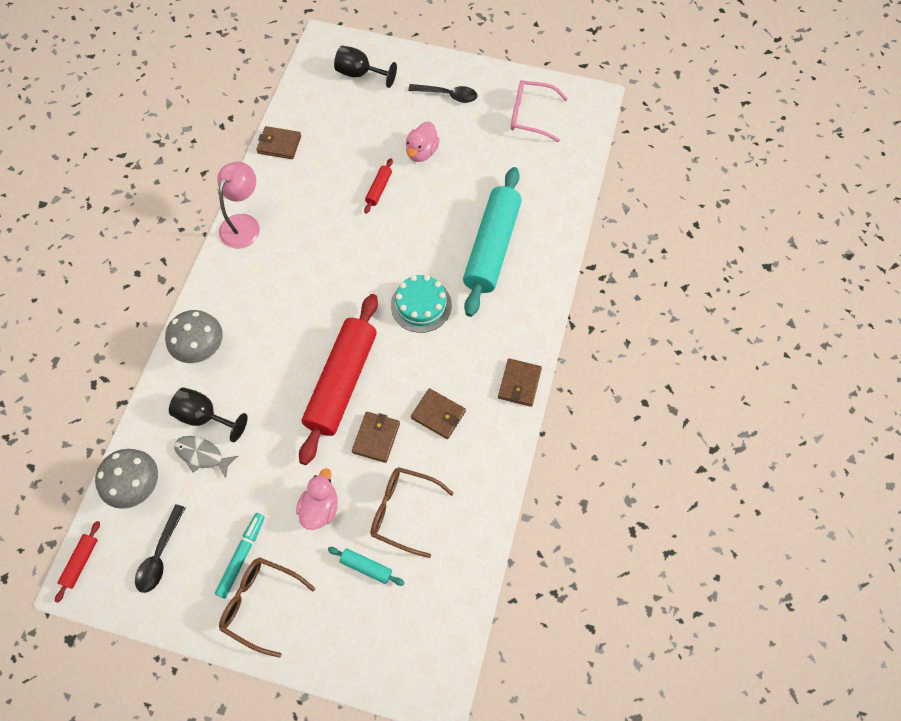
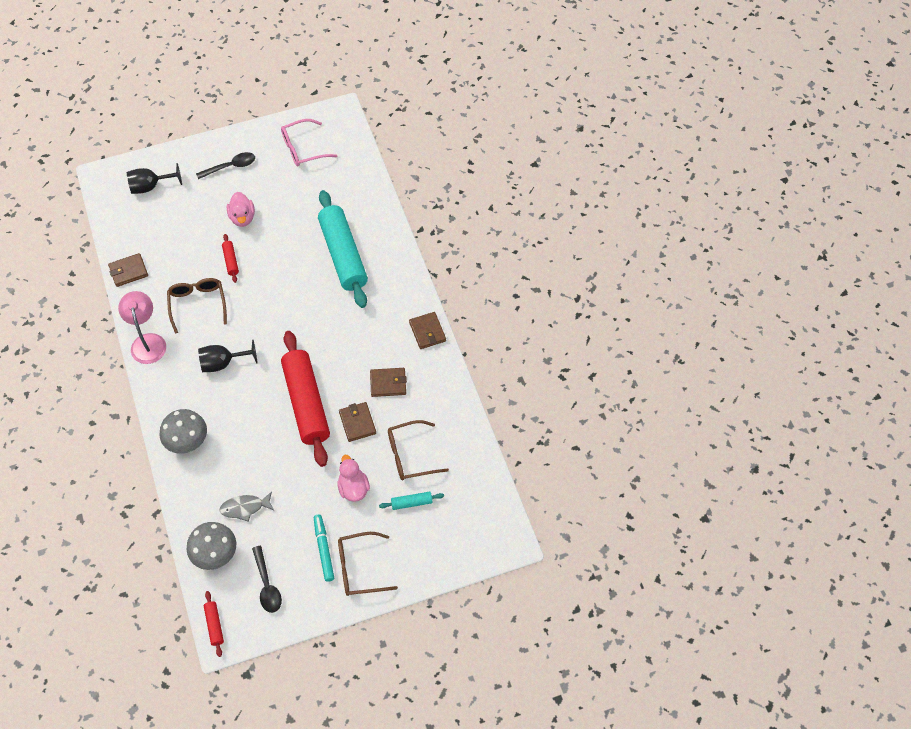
camera: 35 degrees left, 5 degrees down
black goblet [169,387,248,442] -> black goblet moved to [198,340,258,372]
turquoise cake [391,275,452,333] -> none
none -> brown glasses [167,278,227,334]

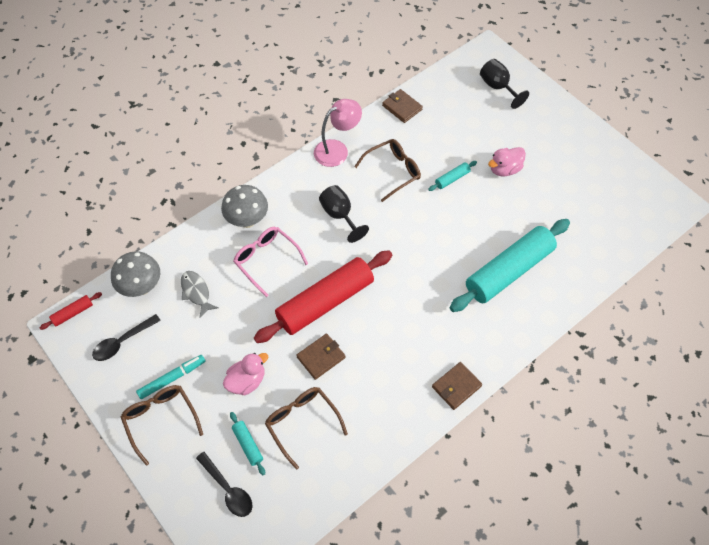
camera: 70 degrees right, 0 degrees up
black spoon [196,152,255,179] -> black spoon moved to [196,452,252,517]
red rolling pin [222,234,239,283] -> turquoise rolling pin [428,161,477,191]
pink glasses [281,119,338,167] -> pink glasses moved to [233,227,308,297]
brown wallet [370,368,407,397] -> none

